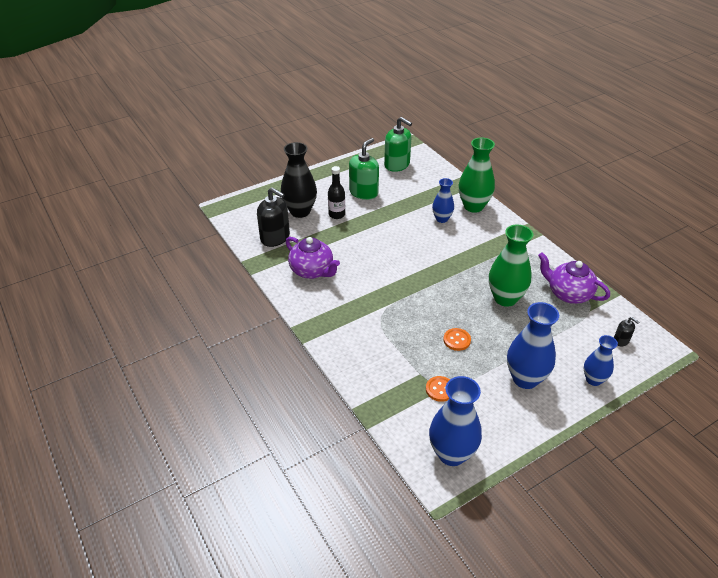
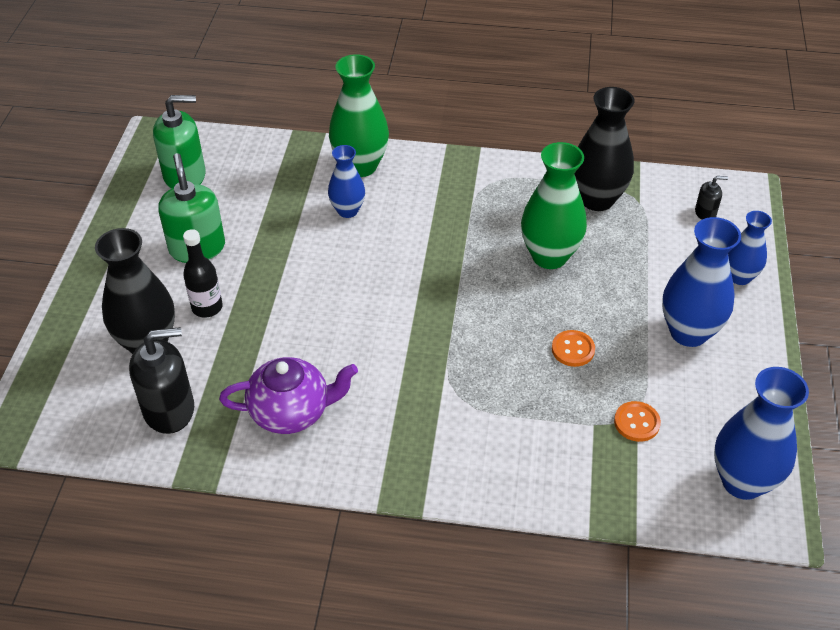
camera: 50 degrees left, 5 degrees up
purple teapot [538,252,610,304] -> black vase [574,87,635,211]

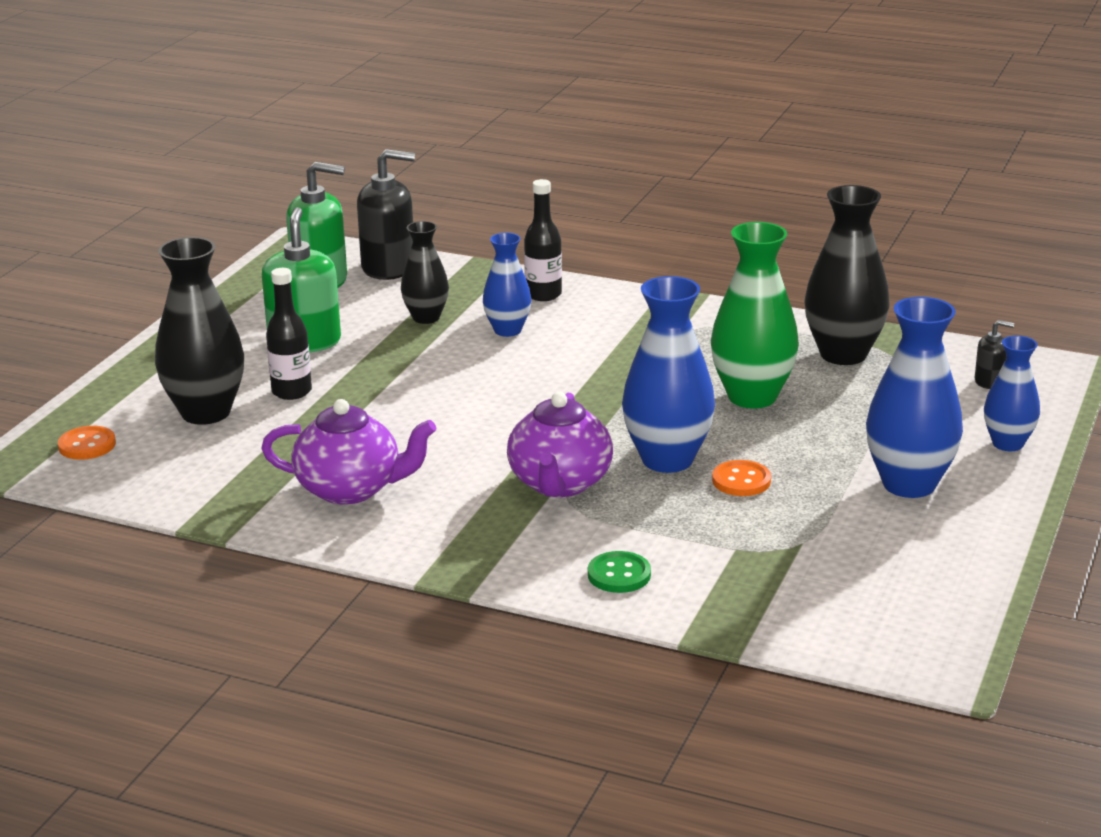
camera: 15 degrees right, 20 degrees down
black soap dispenser [129,327,194,434] -> black soap dispenser moved to [357,149,415,280]
green vase [329,54,389,177] -> black bottle [524,179,562,301]
orange button [614,401,661,442] -> orange button moved to [58,426,116,460]
blue vase [714,367,809,500] -> blue vase moved to [622,276,715,473]
none -> black vase [401,221,449,324]
none -> purple teapot [507,392,613,497]
none -> green button [588,551,651,593]

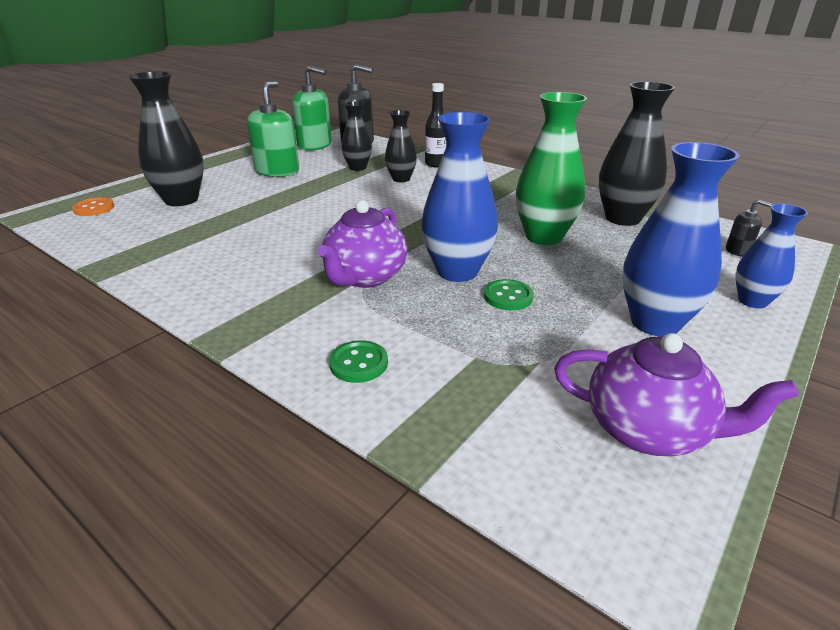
camera: 15 degrees right, 5 degrees up
purple teapot [261,399,436,505] -> purple teapot moved to [554,333,799,457]
black bottle [266,268,312,400] -> none
blue vase [483,233,531,337] -> black vase [385,110,417,182]
orange button [712,460,771,496] -> green button [484,279,534,310]

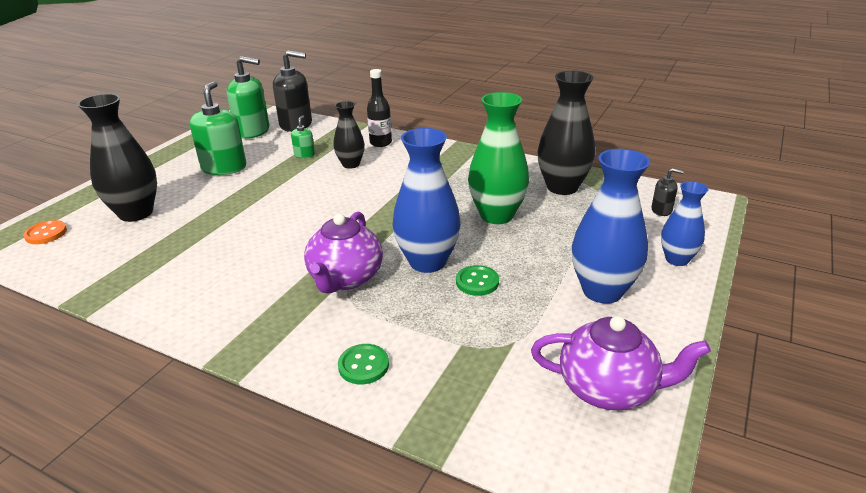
camera: 10 degrees left, 0 degrees up
black vase [341,102,372,171] -> green soap dispenser [291,116,315,158]

